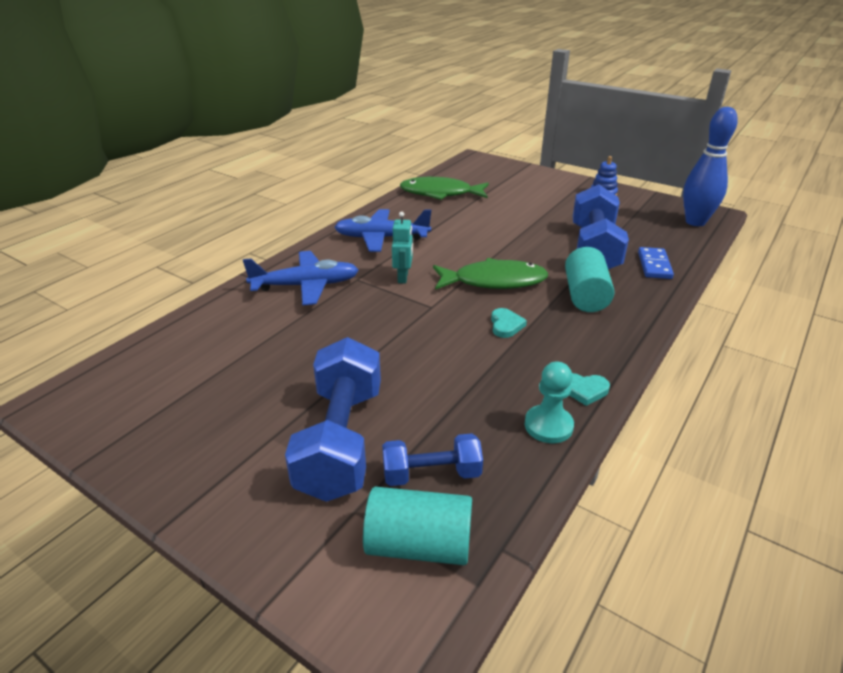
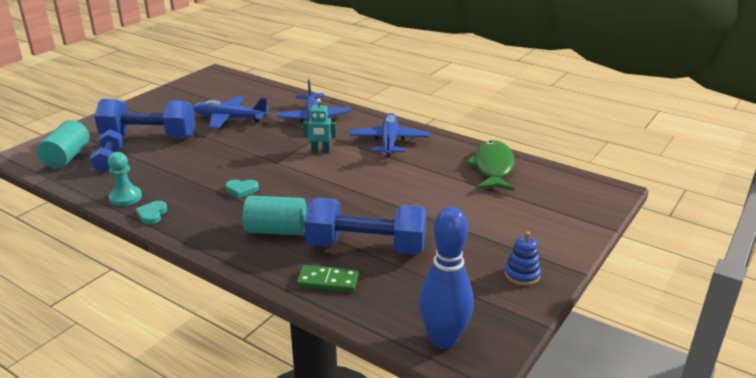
camera: 90 degrees right, 5 degrees down
green fish [433,258,548,290] -> none
blue domino [638,247,674,279] -> green domino [297,265,359,292]
none -> blue plane [193,96,270,129]

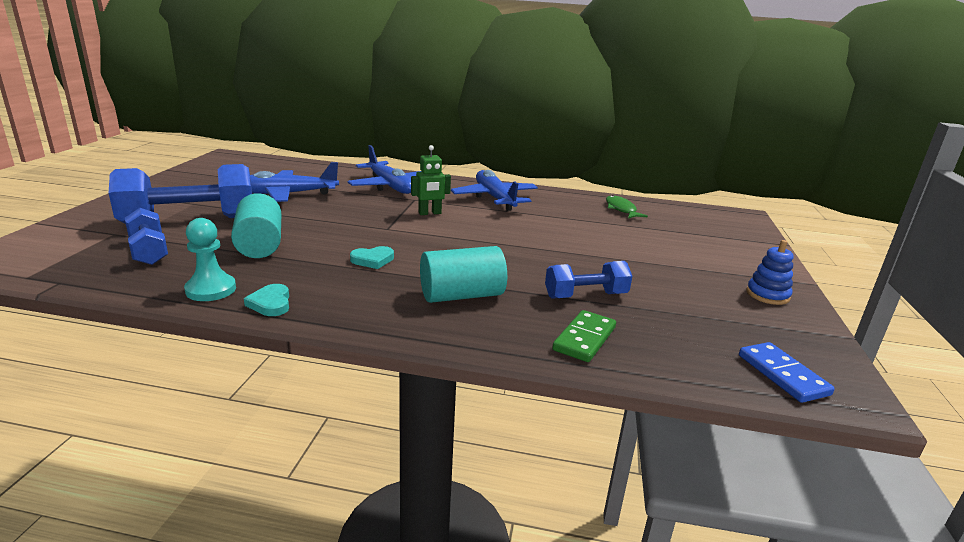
camera: 25 degrees left, 5 degrees down
turquoise cylinder [36,120,90,169] -> turquoise cylinder moved to [231,193,281,258]
green domino [297,265,359,292] -> green domino turned 45 degrees counterclockwise [552,310,616,362]
turquoise robot [303,98,336,153] -> green robot [411,145,451,215]
blue dumbbell [305,198,426,255] -> blue dumbbell [545,261,632,299], size x0.55
blue bowling pin [419,207,474,349] -> blue domino [739,342,835,403]
green fish [466,140,515,191] -> green fish [606,195,648,218], size x0.56

